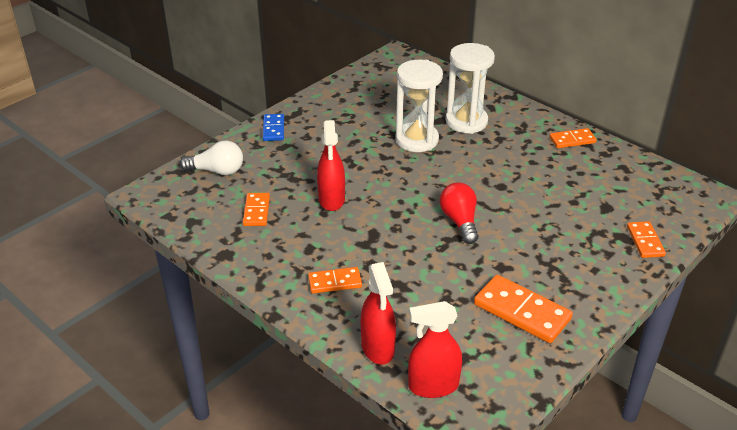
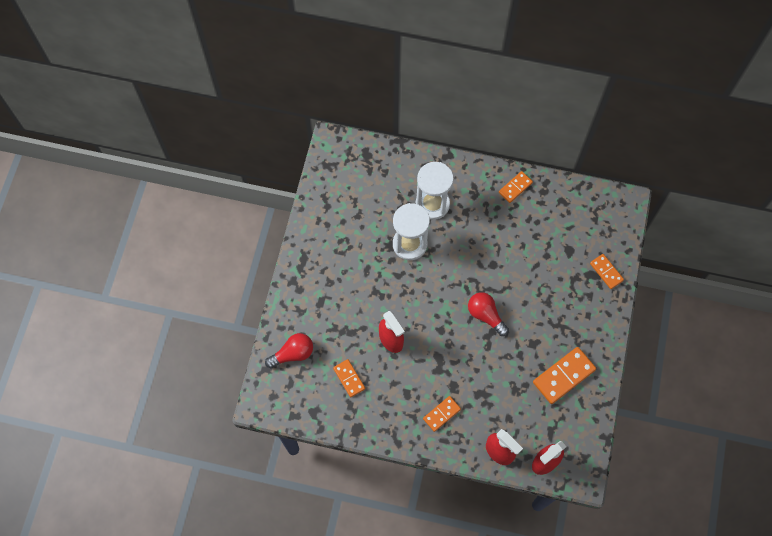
camera: 30 degrees left, 30 degrees up
white light bulb [180,140,243,175] -> red light bulb [265,333,313,368]
blue domino [263,114,284,141] -> none
orange domino [474,275,573,343] -> orange domino turned 45 degrees counterclockwise [533,347,596,404]

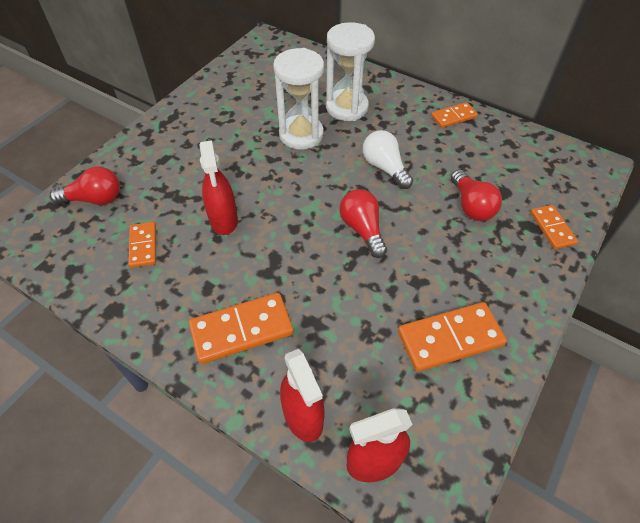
camera: 20 degrees right, 15 degrees down
orange domino [423,396,461,432] -> orange domino [189,293,294,364], size x1.68
none -> white light bulb [363,130,413,189]
none -> red light bulb [451,170,502,221]

